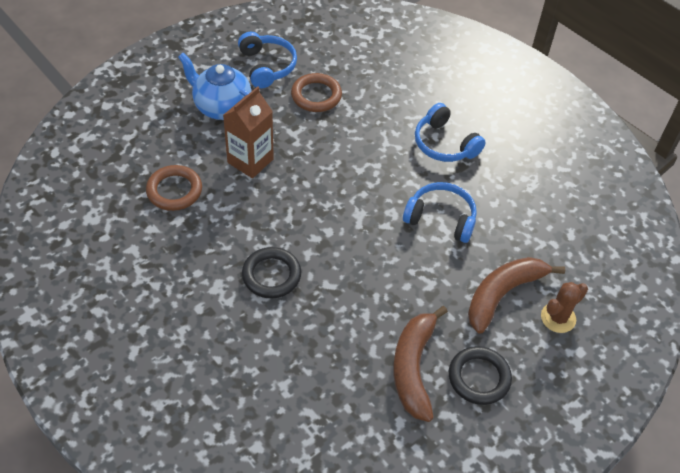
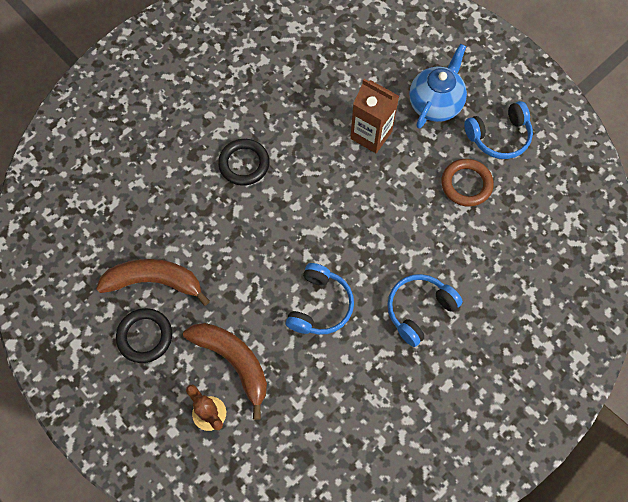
camera: 90 degrees right, 15 degrees up
brown ring [146,165,202,211] -> none

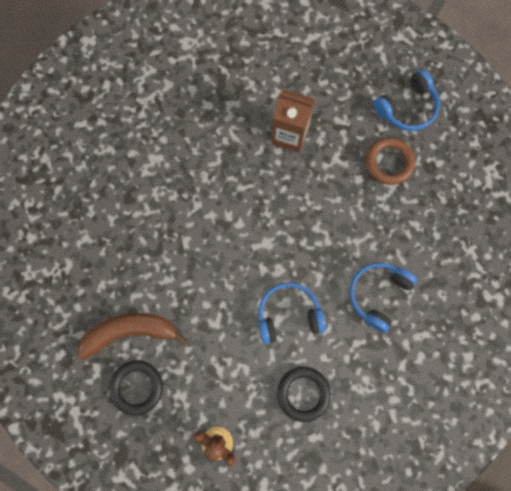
camera: 15 degrees left, 10 degrees up
brown banana [183,323,267,420] -> none
black ring [218,139,270,186] -> black ring moved to [277,367,331,422]
blue headphones [286,263,354,335] -> blue headphones turned 105 degrees counterclockwise [258,282,326,344]
blue teapot [409,44,467,129] -> none

